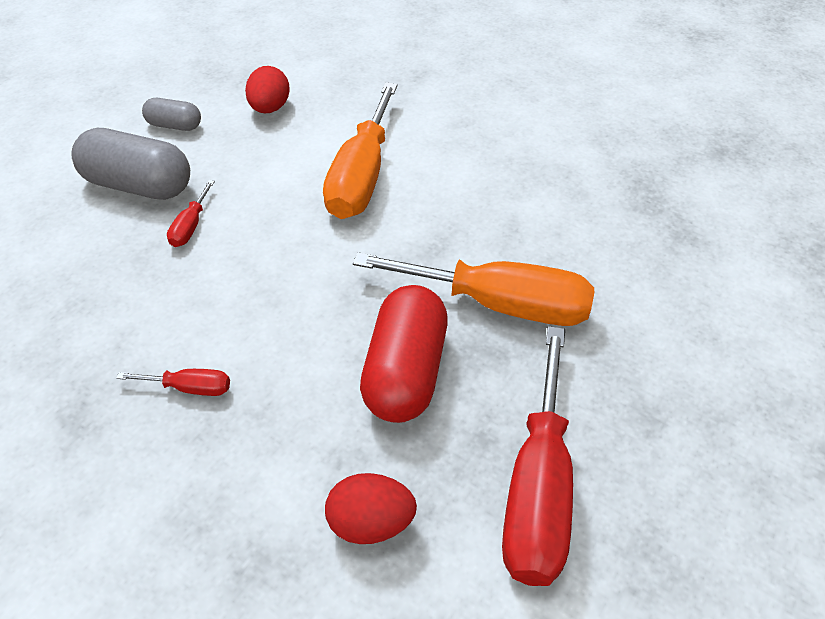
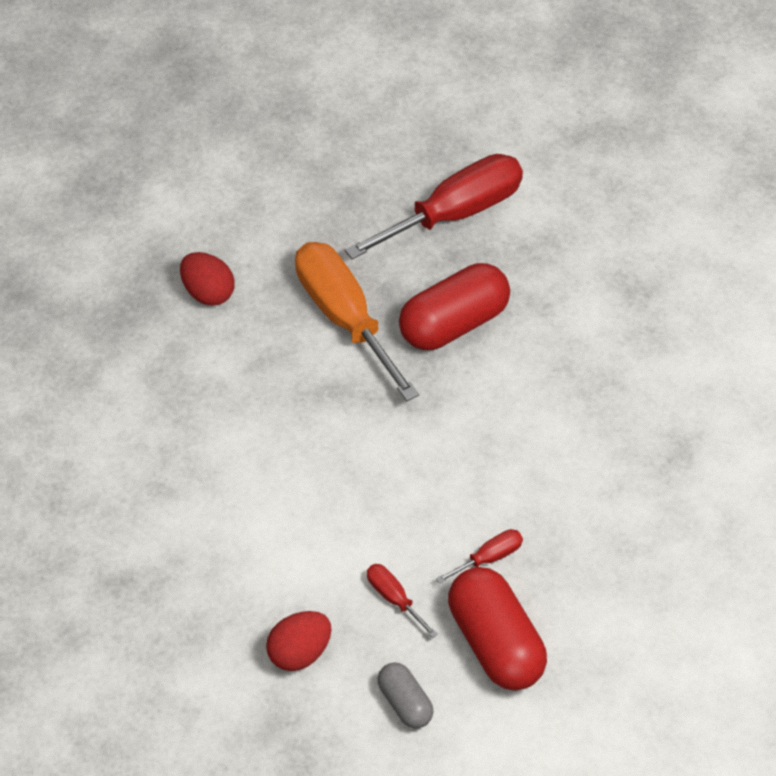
camera: 135 degrees left, 5 degrees up
grey capsule [71,128,190,200] -> red capsule [448,567,547,690]
red screwdriver [116,369,230,396] -> red screwdriver moved to [367,564,438,638]
orange screwdriver [323,82,398,219] -> none
red egg [325,473,417,544] -> red egg moved to [180,252,235,306]

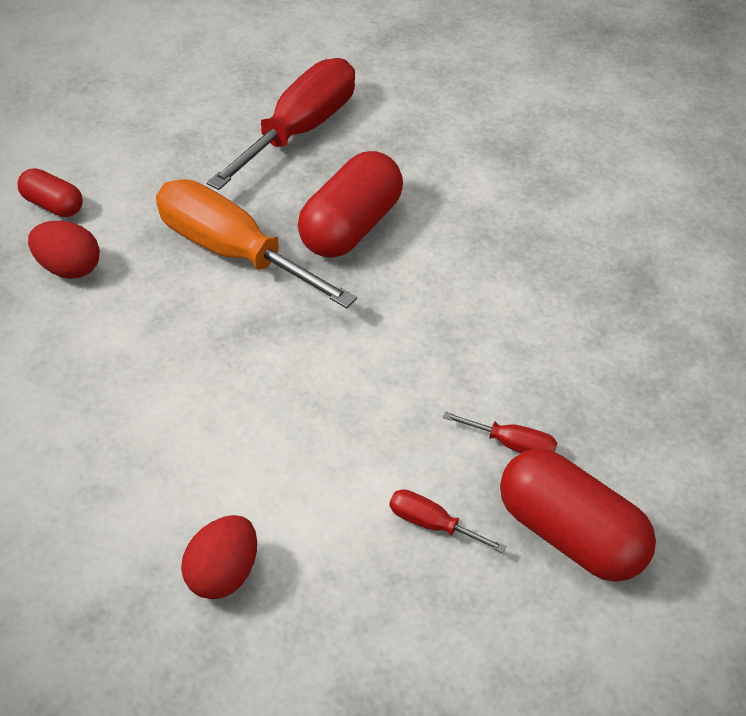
camera: 25 degrees left, 5 degrees down
red egg [266,611,331,671] -> red egg moved to [181,515,257,599]
grey capsule [378,663,433,729] -> none
red screwdriver [436,529,523,584] -> red screwdriver turned 75 degrees clockwise [442,412,557,453]
none -> red capsule [17,168,83,217]

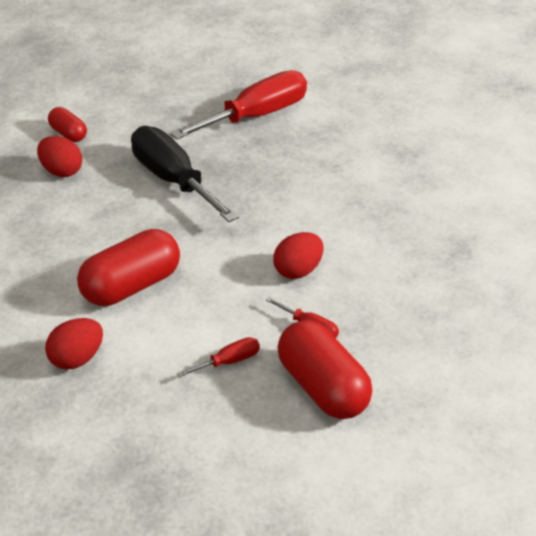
camera: 20 degrees right, 10 degrees down
orange screwdriver [156,179,357,309] -> black screwdriver [131,126,239,222]
red capsule [298,151,403,258] -> red capsule moved to [77,229,180,306]
red screwdriver [389,489,506,553] -> red screwdriver turned 105 degrees clockwise [177,337,260,377]
none -> red egg [273,232,324,279]

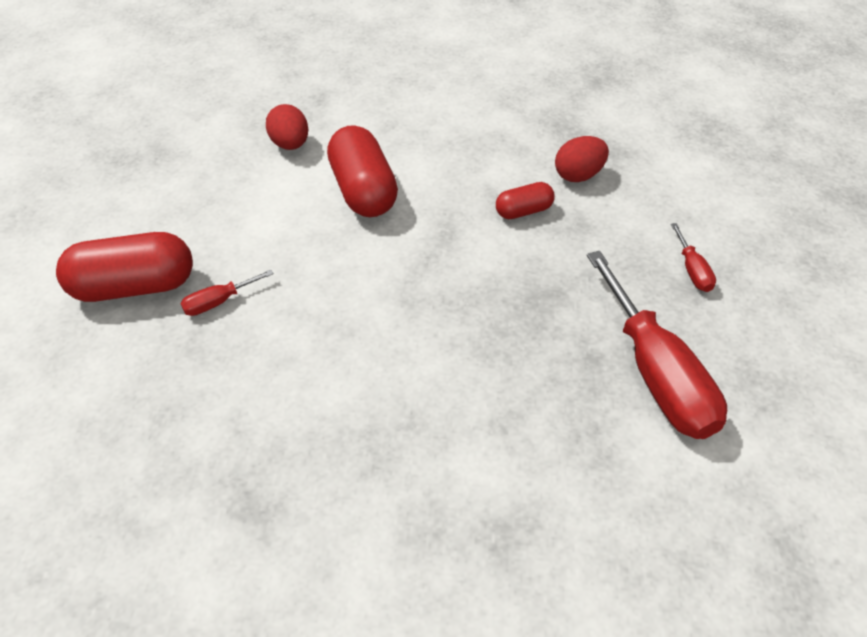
camera: 110 degrees right, 10 degrees up
red capsule [48,107,87,142] -> red capsule moved to [496,182,555,219]
black screwdriver [131,126,239,222] -> none
red screwdriver [177,337,260,377] -> red screwdriver moved to [671,223,716,292]
red egg [273,232,324,279] -> none

